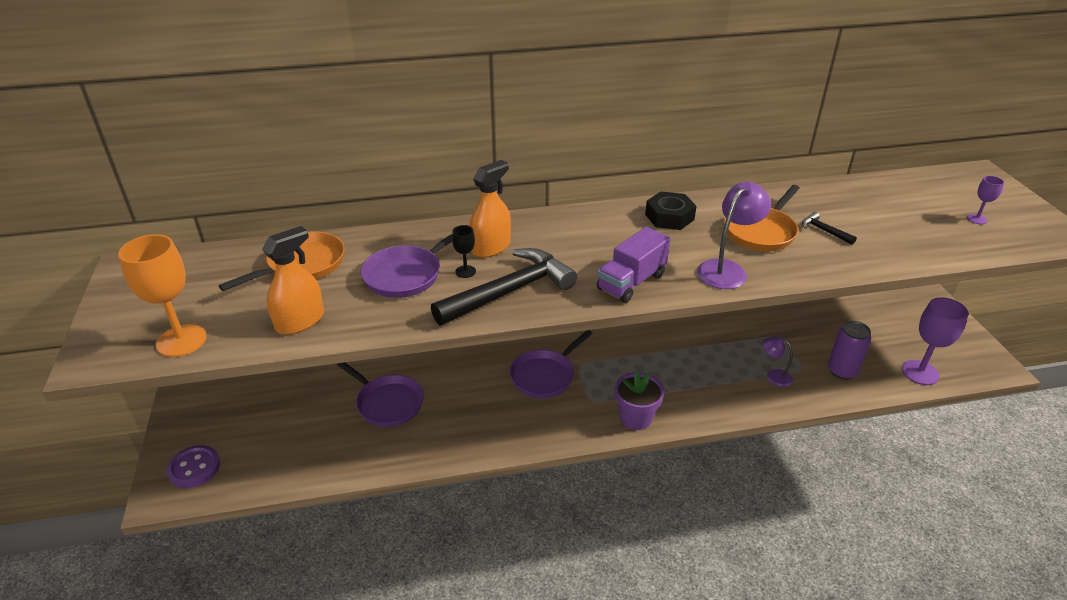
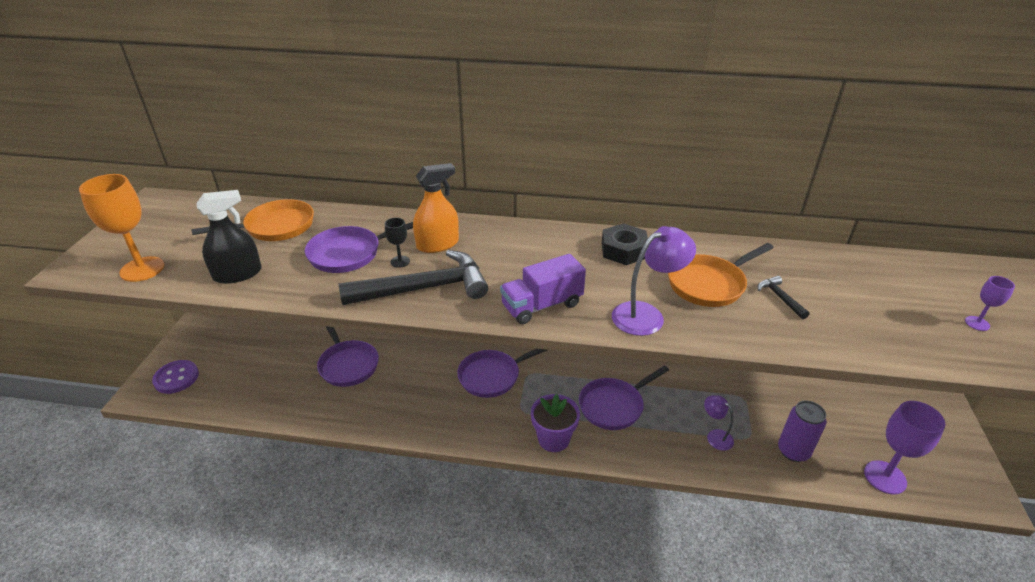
camera: 20 degrees right, 0 degrees up
orange spray bottle [262,226,324,334] -> black spray bottle [196,190,262,284]
none -> purple pan [579,365,669,430]

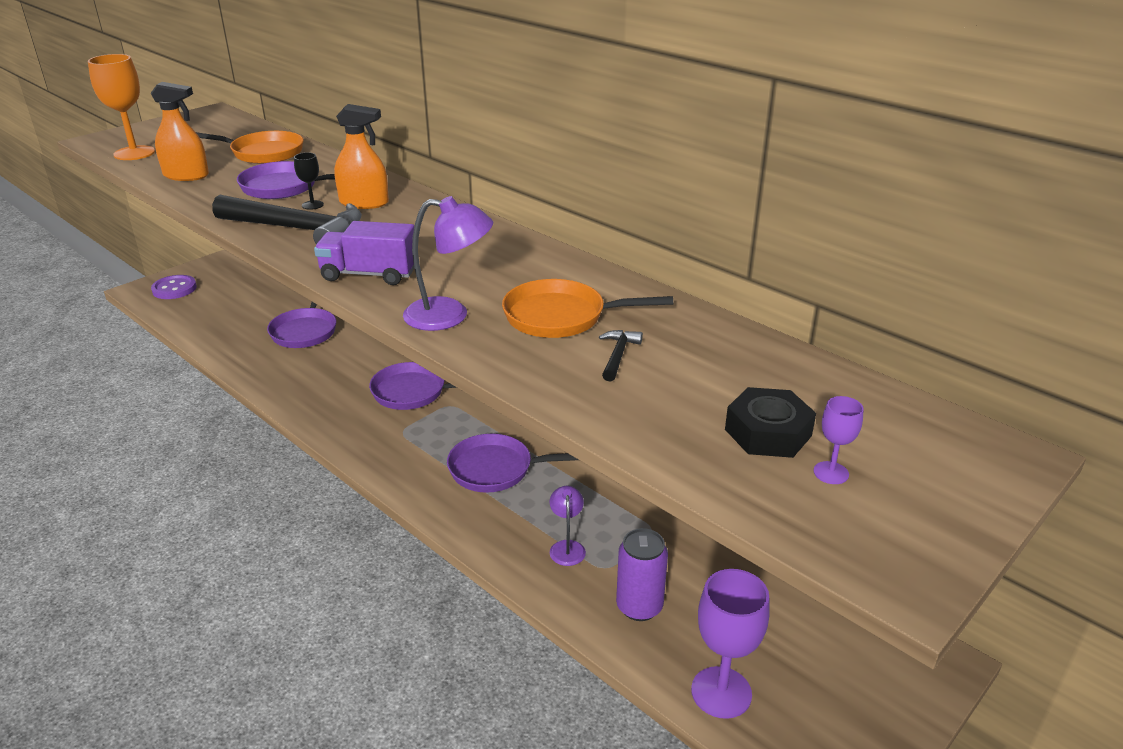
camera: 35 degrees right, 5 degrees down
black spray bottle [196,190,262,284] -> orange spray bottle [151,82,209,181]
purple flower pot [531,394,580,452] -> none
black nut [602,223,648,265] -> black nut moved to [725,387,816,458]

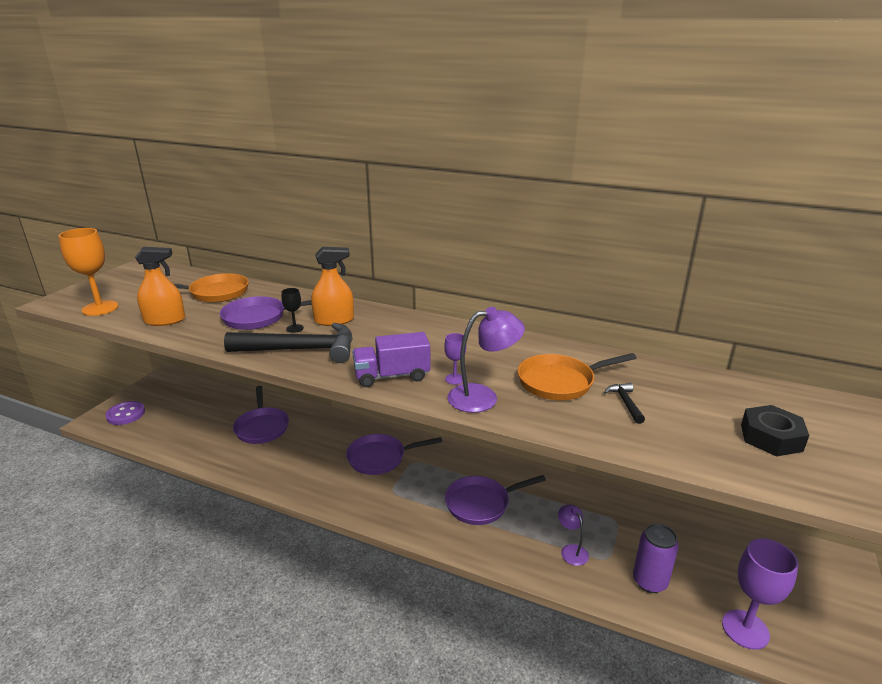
camera: 20 degrees left, 5 degrees down
purple goblet [813,396,864,484] -> purple goblet moved to [444,333,466,385]

